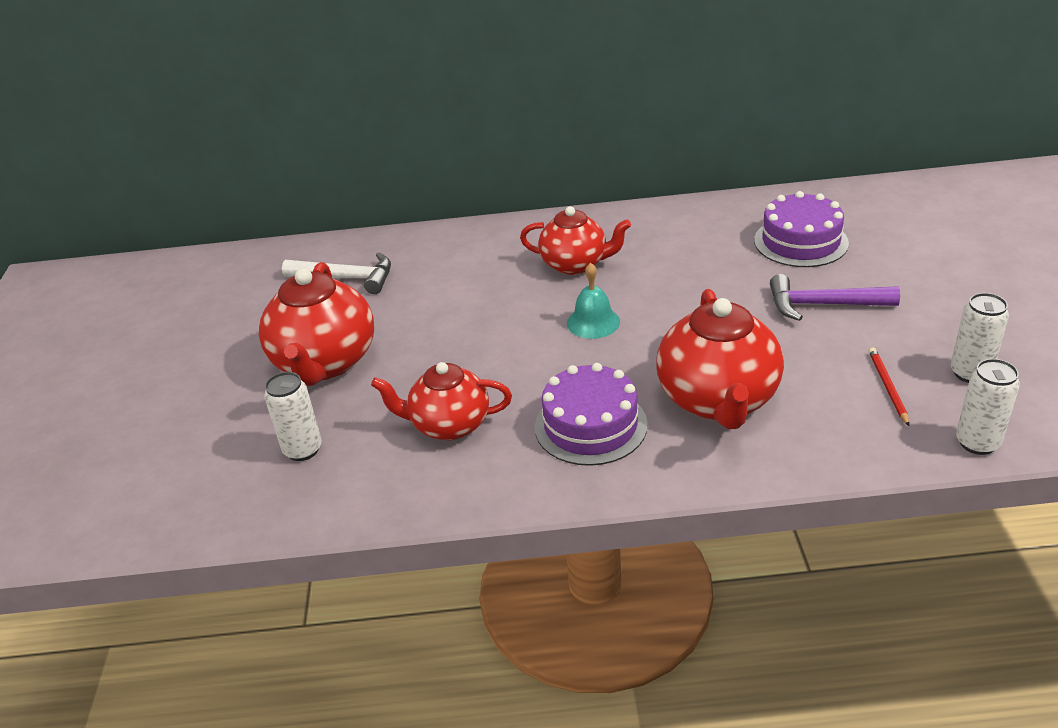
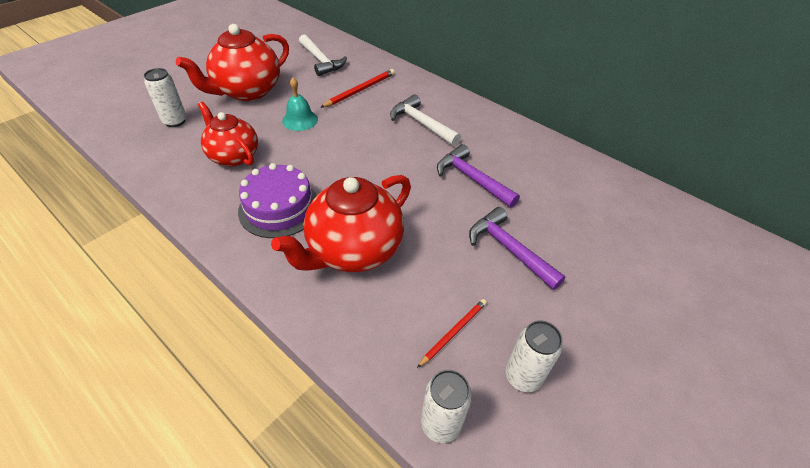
camera: 40 degrees right, 10 degrees up
red teapot [520,206,631,275] -> white hammer [390,95,461,146]
turquoise bell [567,263,620,339] -> turquoise bell moved to [282,78,318,131]
purple cake [754,191,849,267] -> none
none -> red pencil [320,69,395,108]
none -> purple hammer [437,144,520,208]

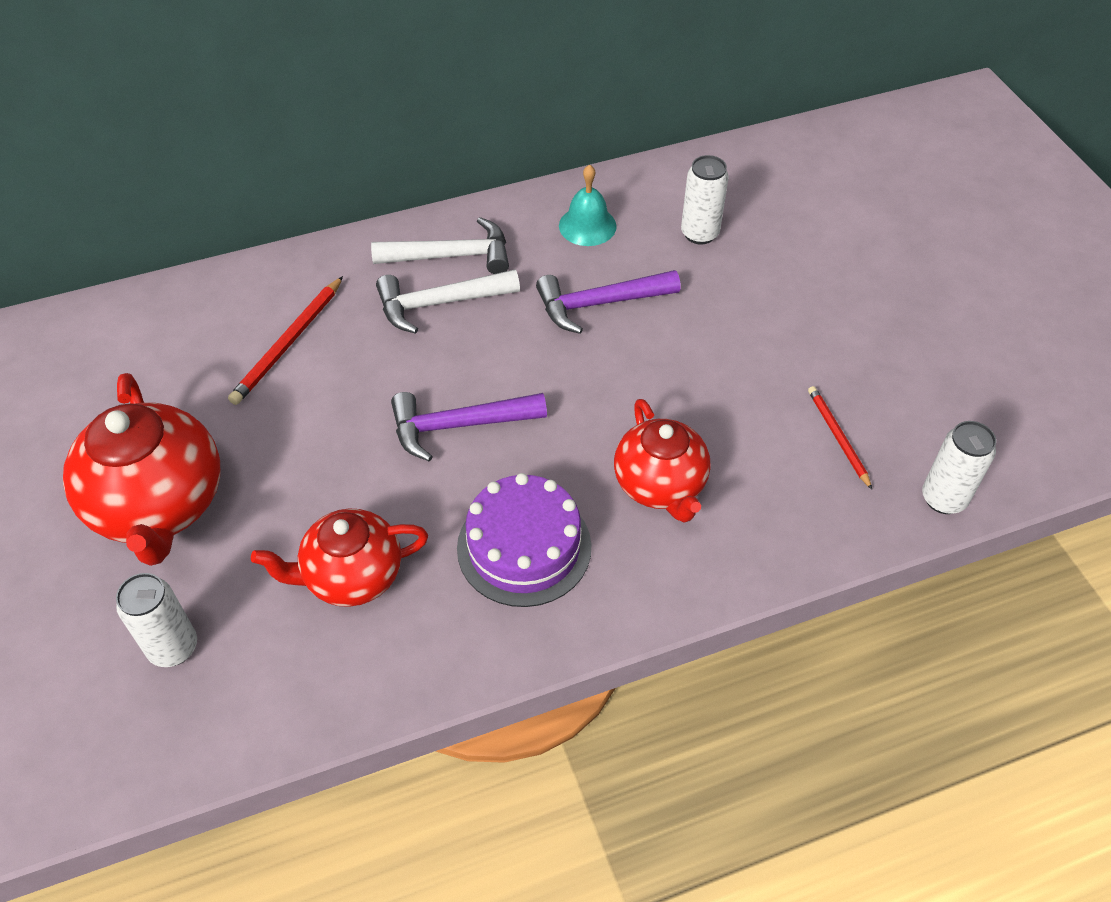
camera: 60 degrees left, 5 degrees up
red teapot [271,175,411,272] -> red teapot [614,399,711,523], size x0.66
turquoise bell [282,78,318,131] -> turquoise bell moved to [559,164,617,246]
white hammer [299,34,347,76] -> white hammer moved to [371,217,509,274]
red pencil [320,69,395,108] -> red pencil turned 135 degrees counterclockwise [228,276,343,405]
purple hammer [469,207,566,290] -> purple hammer moved to [391,392,547,462]
white can [505,321,562,392] -> white can moved to [681,155,729,244]

